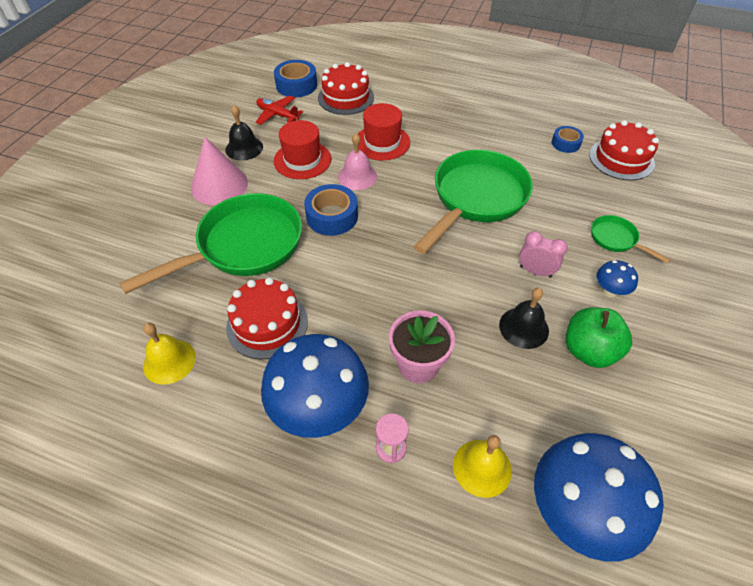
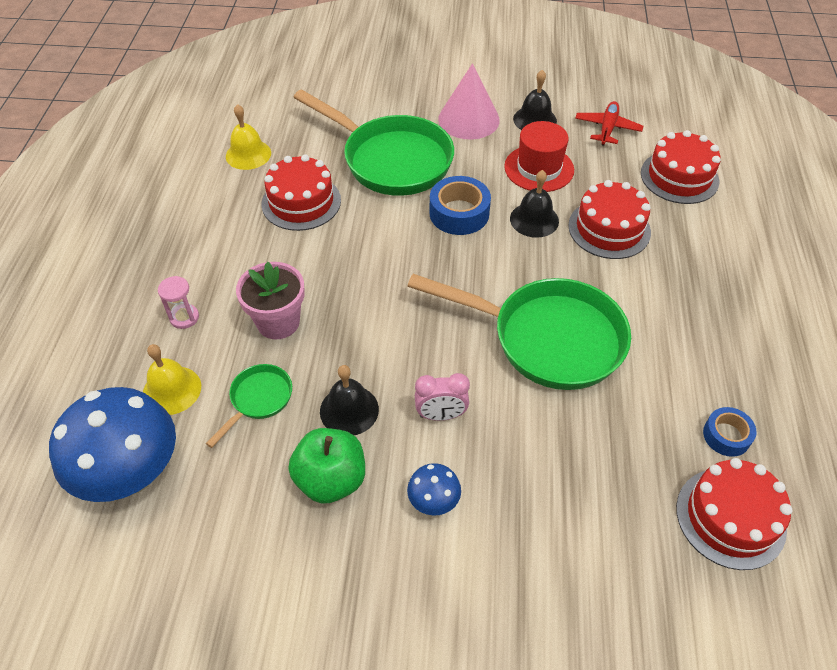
camera: 75 degrees right, 0 degrees up
blue mushroom [261,334,369,438] -> none
blue tape [274,60,317,97] -> none
pink bell [338,133,377,190] -> black bell [510,170,559,238]
red hat [358,103,410,161] -> red cake [568,180,651,259]
pink clock [519,231,568,278] -> pink clock turned 75 degrees clockwise [415,373,470,421]
green pan [591,215,671,264] -> green pan moved to [206,364,292,448]

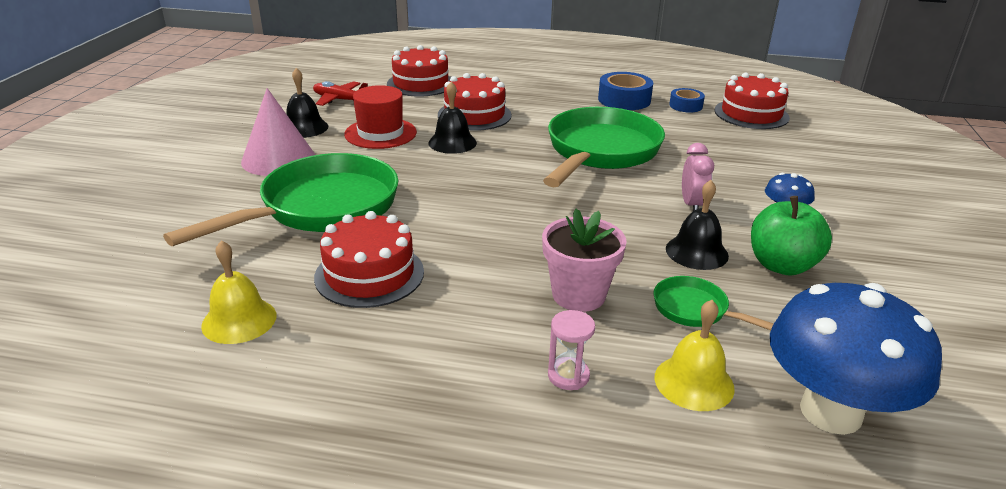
camera: 85 degrees left, 20 degrees down
blue tape [430,176,491,235] -> blue tape moved to [598,72,653,110]

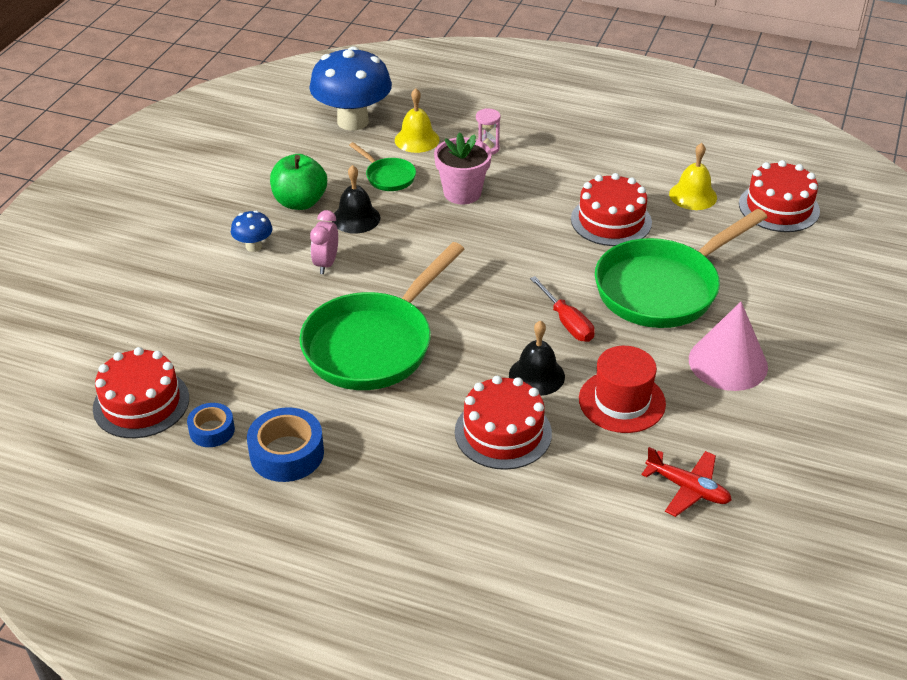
camera: 170 degrees left, 10 degrees up
black bell [286,68,328,138] -> none
red cake [387,45,451,96] -> red cake moved to [739,160,820,232]
none -> red screwdriver [530,276,595,342]

